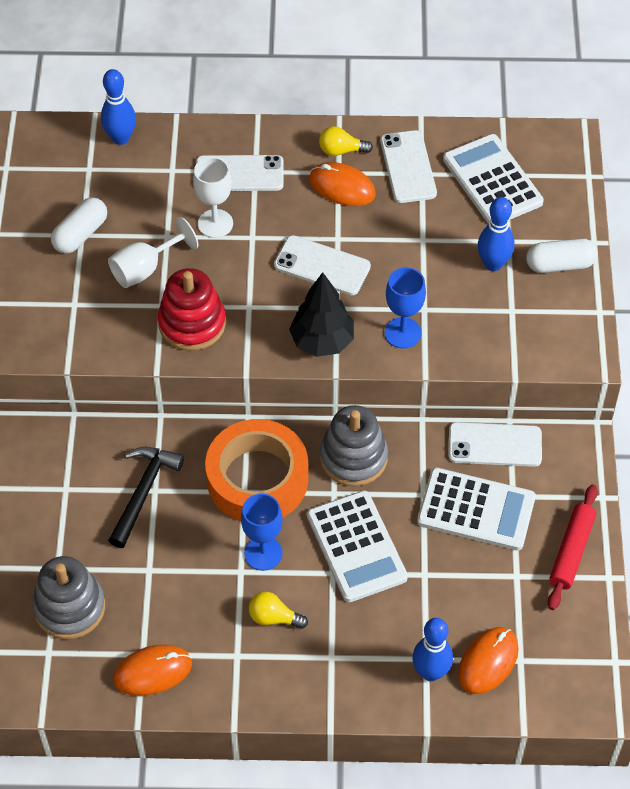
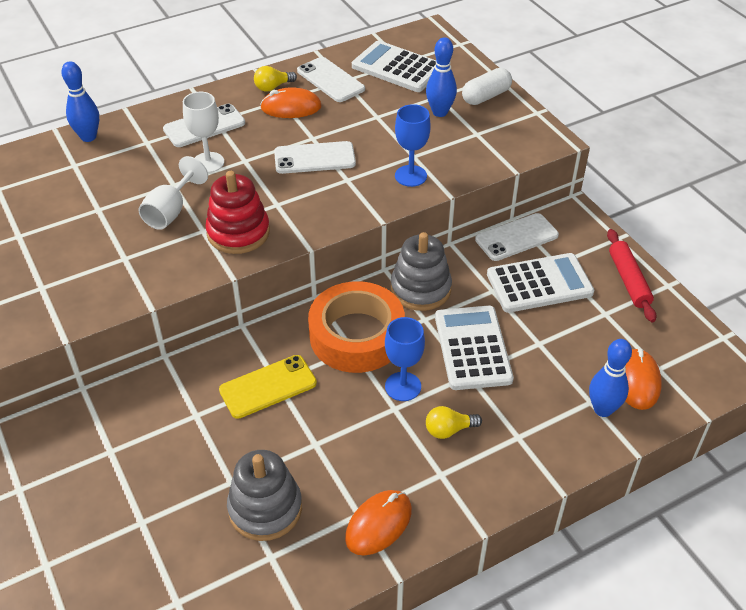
camera: 30 degrees left, 10 degrees down
white capsule [51,197,107,254] -> none
black hammer [108,447,184,548] -> yellow phone [219,355,317,419]
black tree [289,272,354,357] -> none
white calculator [307,491,408,602] -> white calculator turned 135 degrees counterclockwise [435,306,514,390]

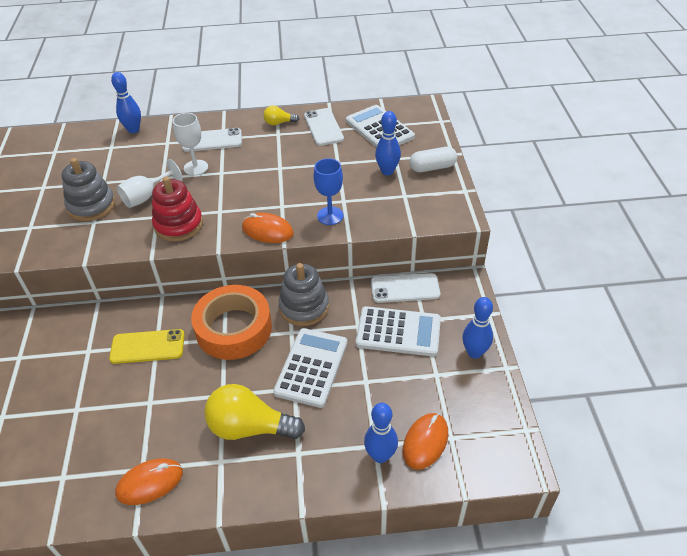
camera: 25 degrees right, 0 degrees up
grey stacking toy [227,450,302,541] -> grey stacking toy moved to [62,158,115,221]
orange mouse [260,87,322,118] -> orange mouse moved to [242,213,294,243]
white phone [274,141,356,174] -> none
blue goblet [385,317,425,401] -> none
yellow light bulb [426,406,482,439] -> yellow light bulb [204,384,305,440], size x2.00
red rolling pin [607,229,657,322] -> blue bowling pin [463,297,493,359]

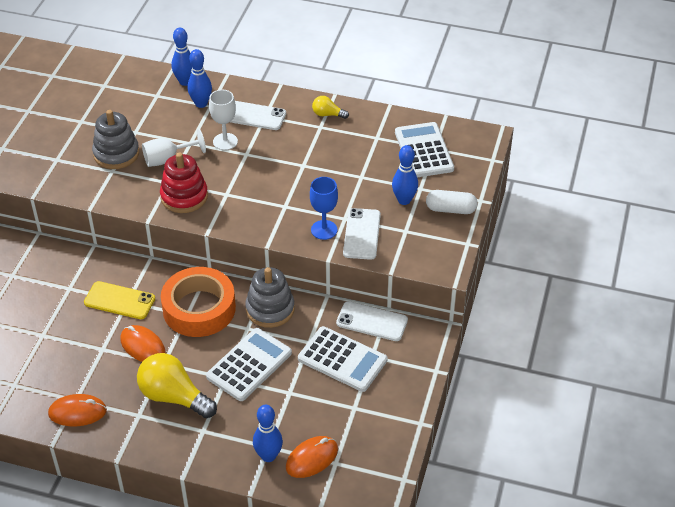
camera: 20 degrees right, 0 degrees up
orange mouse [242,213,294,243] -> orange mouse moved to [120,325,165,362]
white phone [304,108,344,146] -> white phone moved to [343,208,381,260]
blue bowling pin [463,297,493,359] -> blue bowling pin moved to [188,49,212,108]

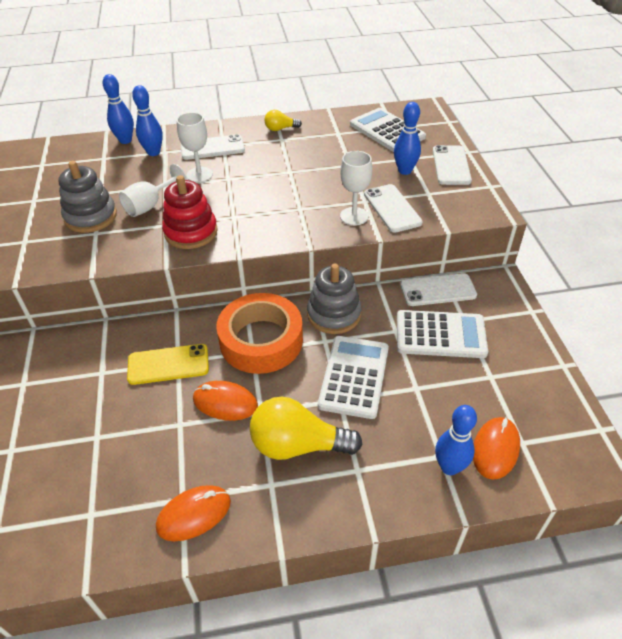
camera: 25 degrees left, 0 degrees up
blue goblet [310,177,338,240] -> white goblet [340,151,372,225]
white capsule [426,190,478,214] -> white phone [433,145,472,185]

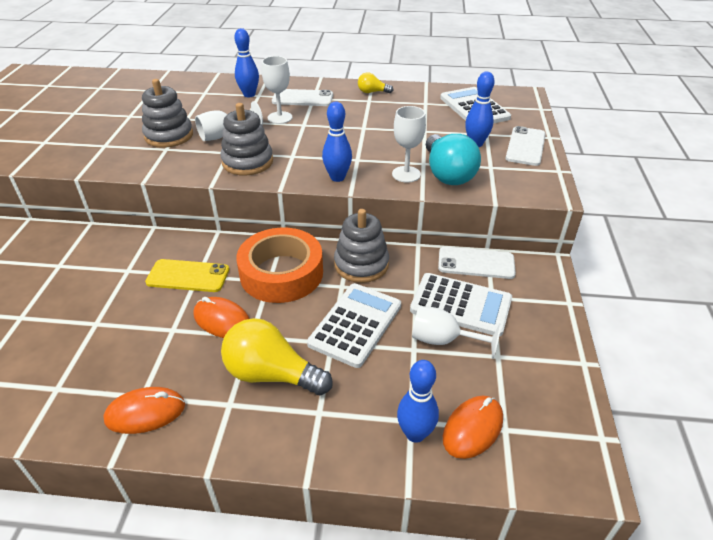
camera: 15 degrees right, 5 degrees down
blue bowling pin [103,74,134,144] -> blue bowling pin moved to [322,102,352,182]
red stacking toy [162,175,218,249] -> grey stacking toy [220,103,273,176]
white phone [364,184,423,233] -> turquoise light bulb [426,134,481,185]
none -> white goblet [412,306,501,359]

